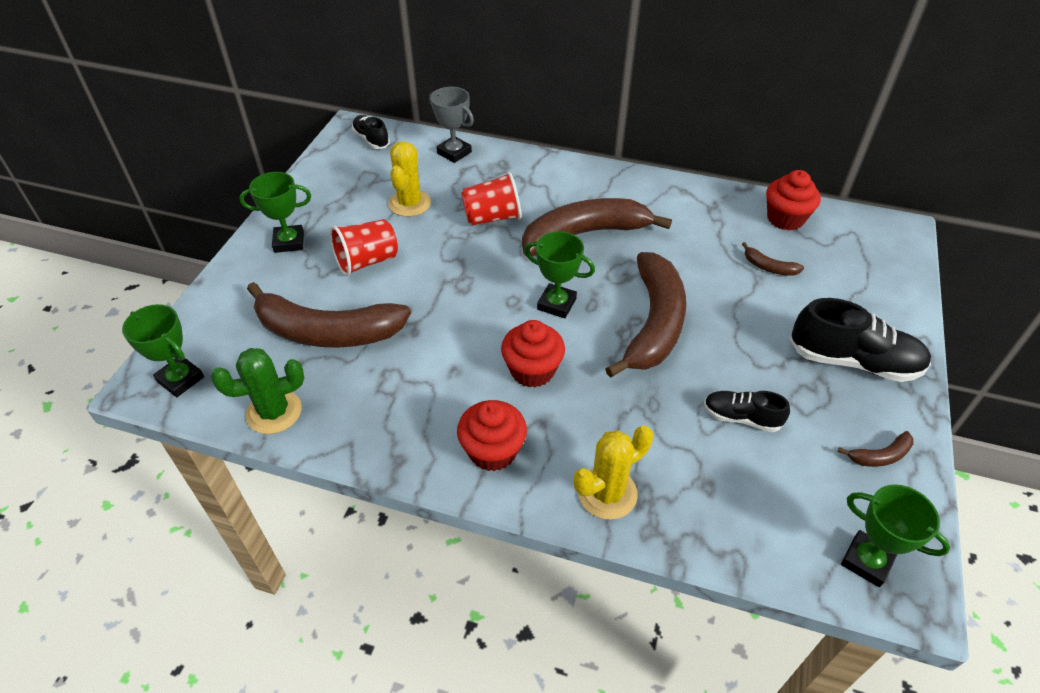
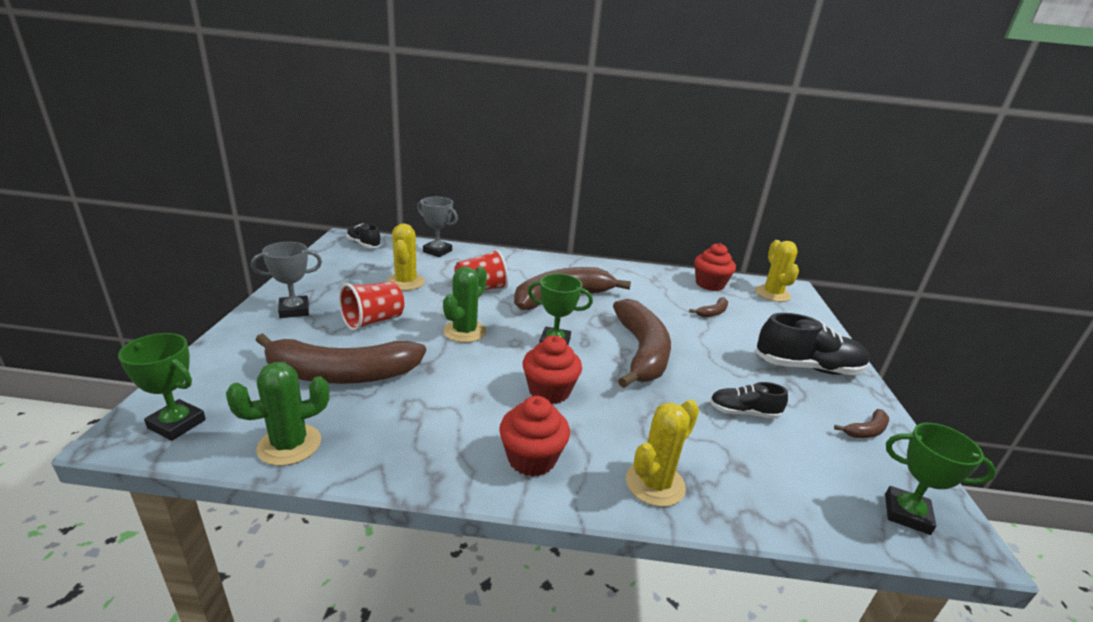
camera: 15 degrees left, 20 degrees down
green trophy [239,172,311,253] -> grey trophy [251,242,322,318]
brown banana [742,242,804,276] -> brown banana turned 60 degrees counterclockwise [689,297,728,317]
none -> green cactus [443,266,487,343]
none -> yellow cactus [755,240,799,302]

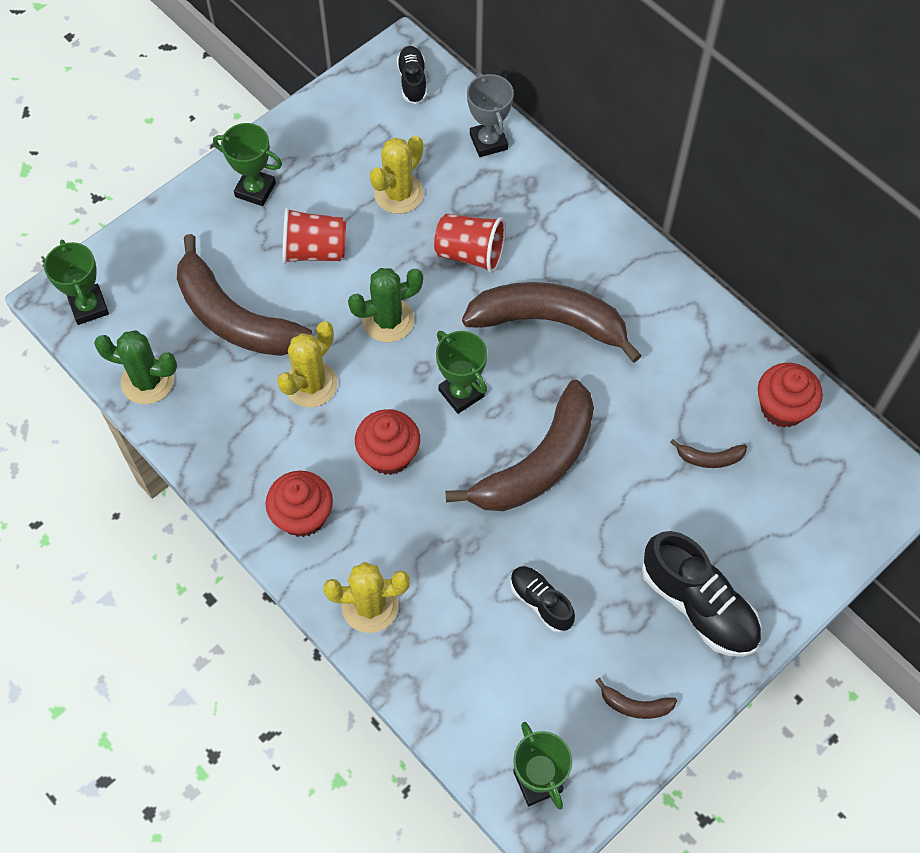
camera: 45 degrees right, 35 degrees up
grey trophy [251,242,322,318] -> green trophy [213,123,282,206]
yellow cactus [755,240,799,302] -> yellow cactus moved to [277,321,338,407]

